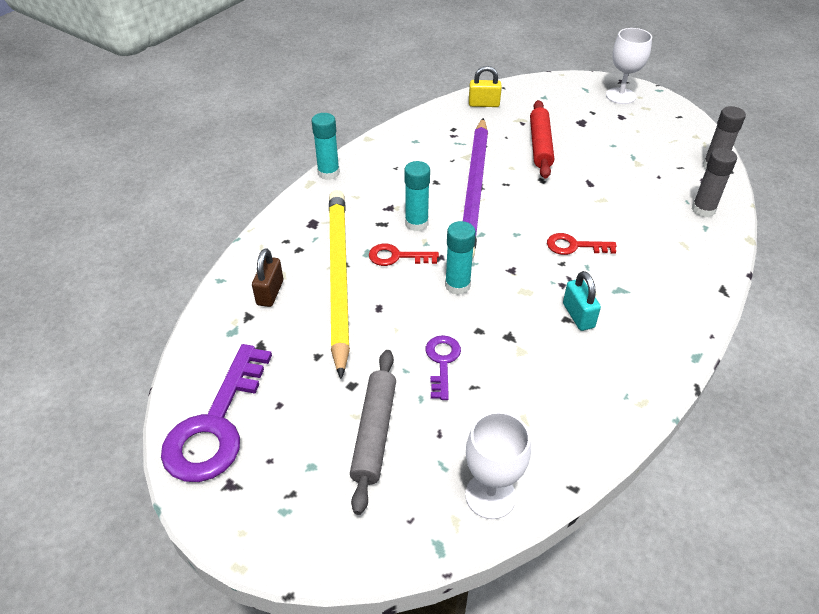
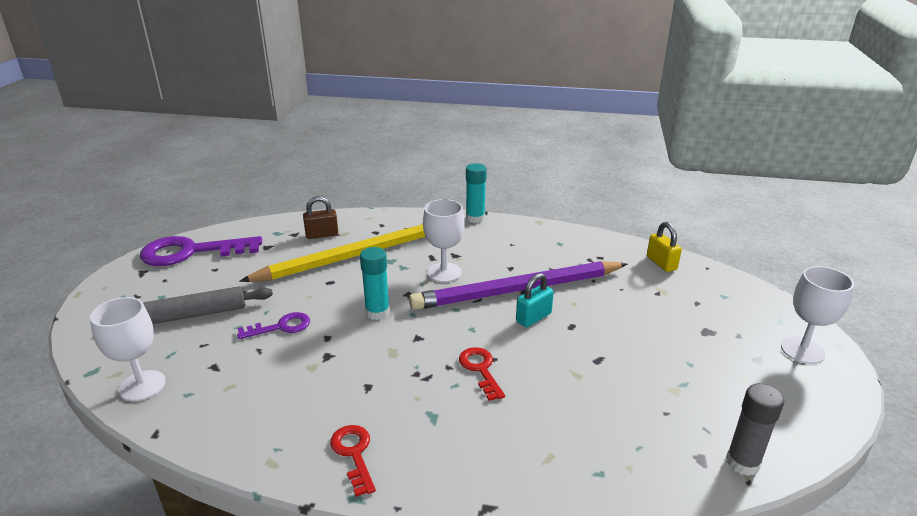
camera: 65 degrees right, 15 degrees down
red key [369,244,439,266] -> red key moved to [330,425,376,497]
turquoise glue stick [404,161,430,231] -> white goblet [423,199,465,282]
red rolling pin [530,100,554,179] -> none
turquoise padlock [563,271,601,331] -> turquoise padlock moved to [516,273,554,327]
grey glue stick [692,148,737,218] -> none

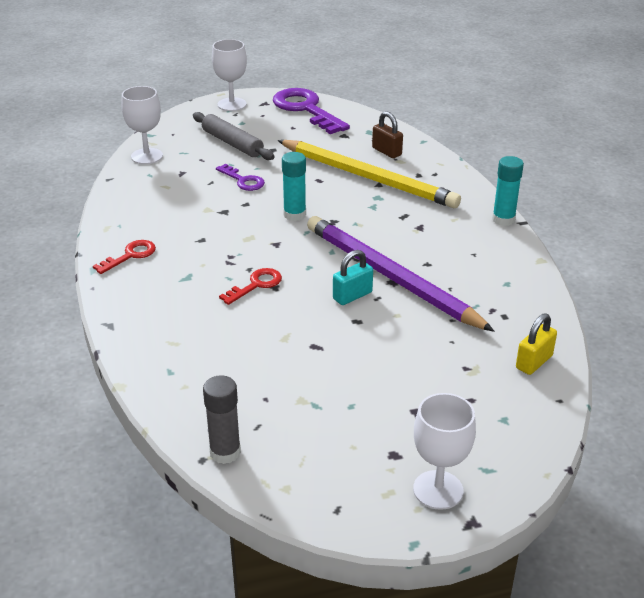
camera: 65 degrees right, 5 degrees up
white goblet [423,199,465,282] -> white goblet moved to [212,39,247,111]
turquoise padlock [516,273,554,327] -> turquoise padlock turned 60 degrees counterclockwise [333,250,373,305]

